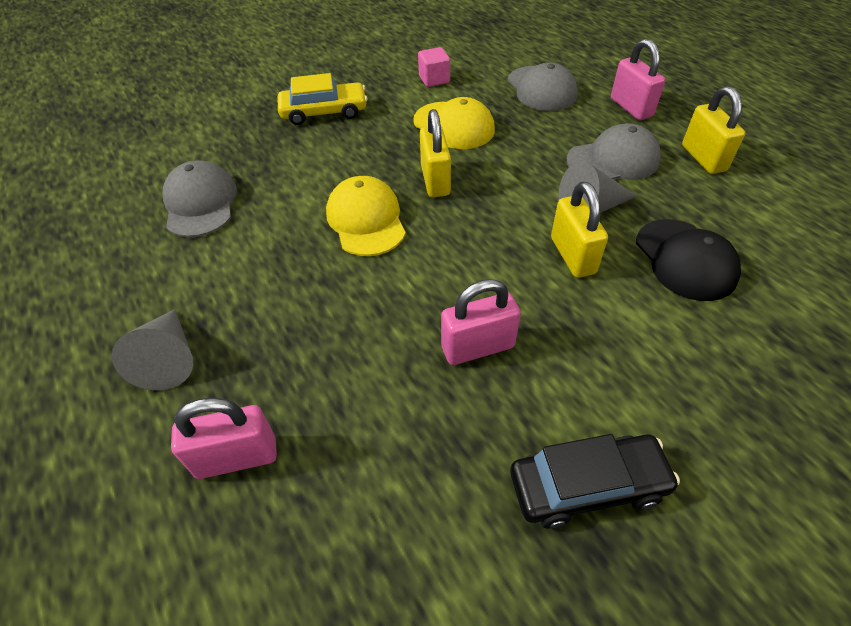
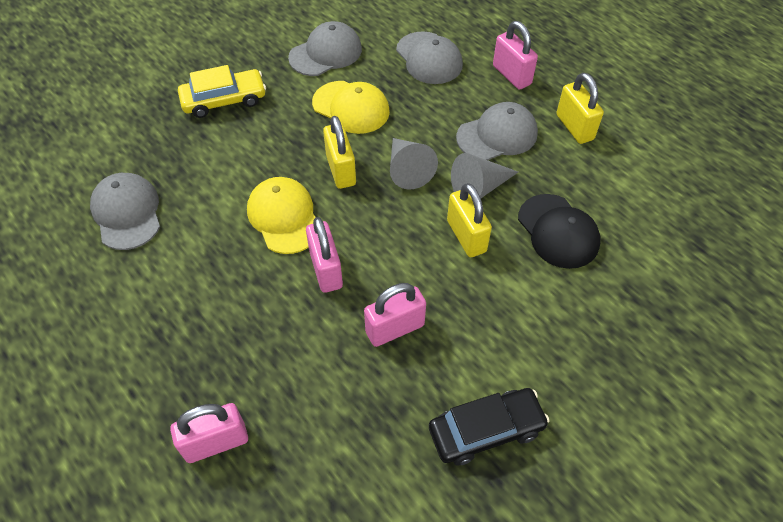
camera: 10 degrees left, 5 degrees up
grey cone [112,309,193,390] -> grey cone moved to [390,138,438,190]
pink cube [418,47,450,87] -> grey cap [288,21,362,76]
none -> pink padlock [306,217,343,293]

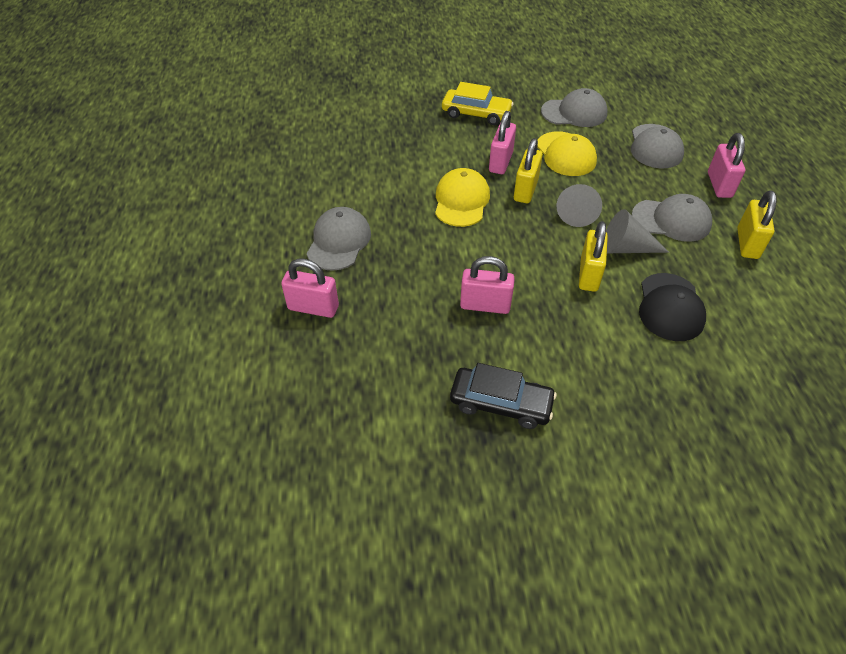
camera: 35 degrees right, 5 degrees down
grey cap [90,173,160,250] -> grey cap moved to [307,207,371,271]
pink padlock [306,217,343,293] -> pink padlock moved to [489,111,516,174]

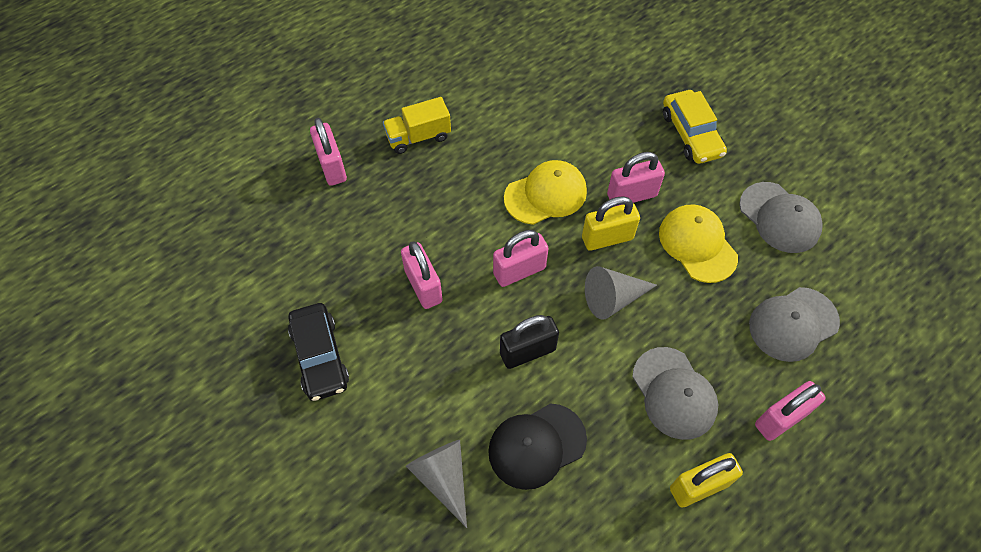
camera: 55 degrees right, 10 degrees up
grey cap [307,207,371,271] -> yellow truck [383,97,451,154]
yellow cap [537,131,597,176] -> yellow cap turned 120 degrees clockwise [659,204,738,283]
yellow padlock [579,221,608,292] -> black padlock [500,315,559,369]
grey cone [606,209,669,253] -> grey cone moved to [406,440,467,528]
none -> pink padlock [493,230,549,287]

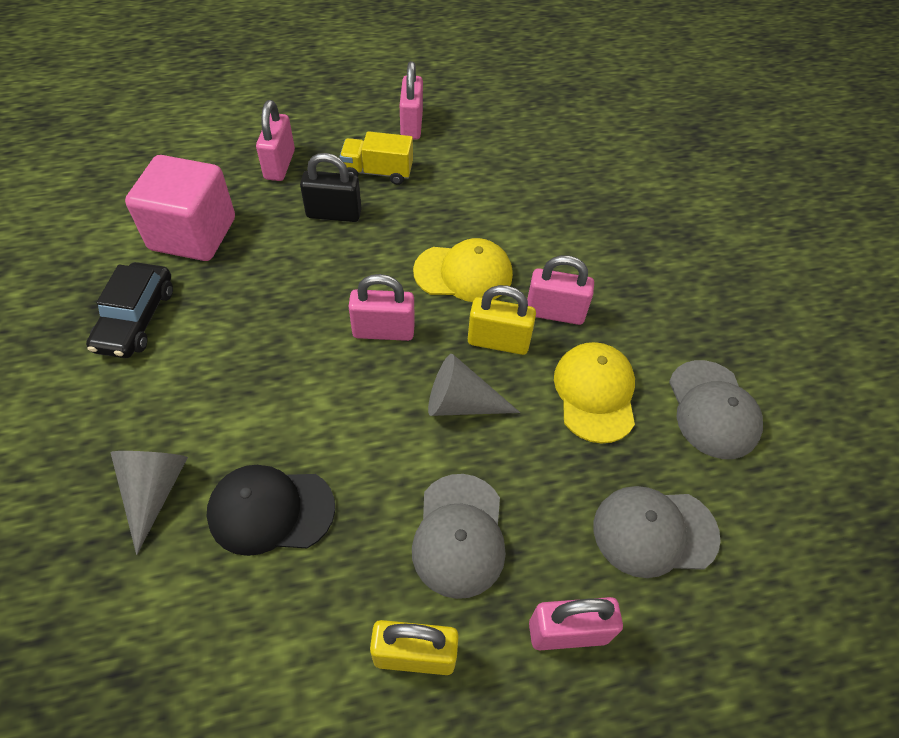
camera: 25 degrees right, 5 degrees down
pink padlock [401,241,443,309] -> pink padlock moved to [400,61,423,140]
black padlock [500,315,559,369] -> black padlock moved to [300,153,362,222]
yellow car [663,90,727,164] -> none
none -> pink cube [125,155,235,261]

